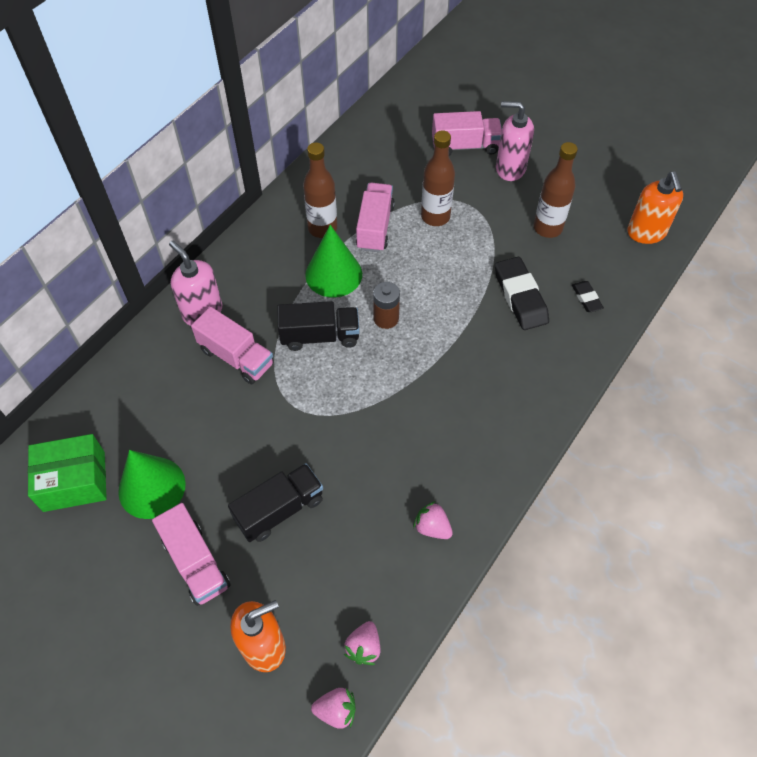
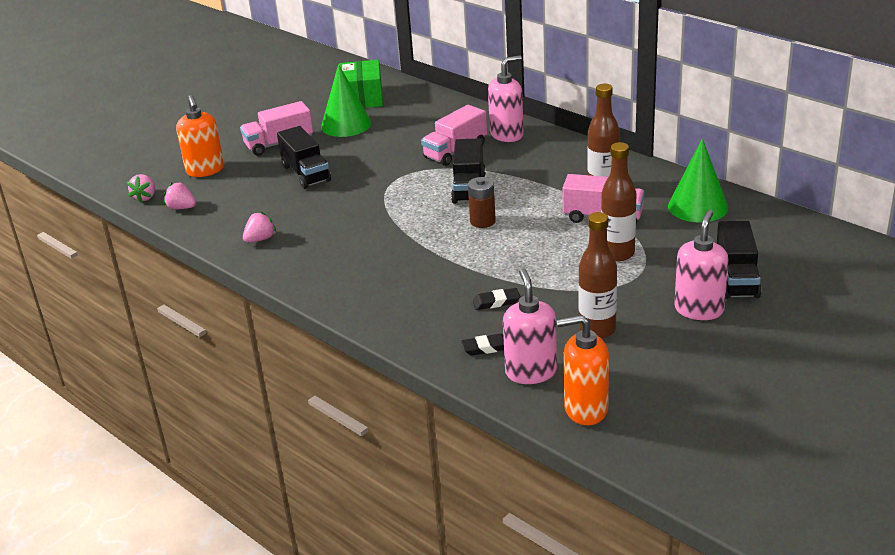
camera: 100 degrees right, 25 degrees down
green cone [305,225,362,298] -> green cone moved to [668,138,728,223]
pink truck [432,111,502,156] -> black truck [717,221,762,299]
black eraser [495,257,549,330] -> black eraser [473,288,520,310], size x0.52
none -> pink soap dispenser [503,268,557,384]

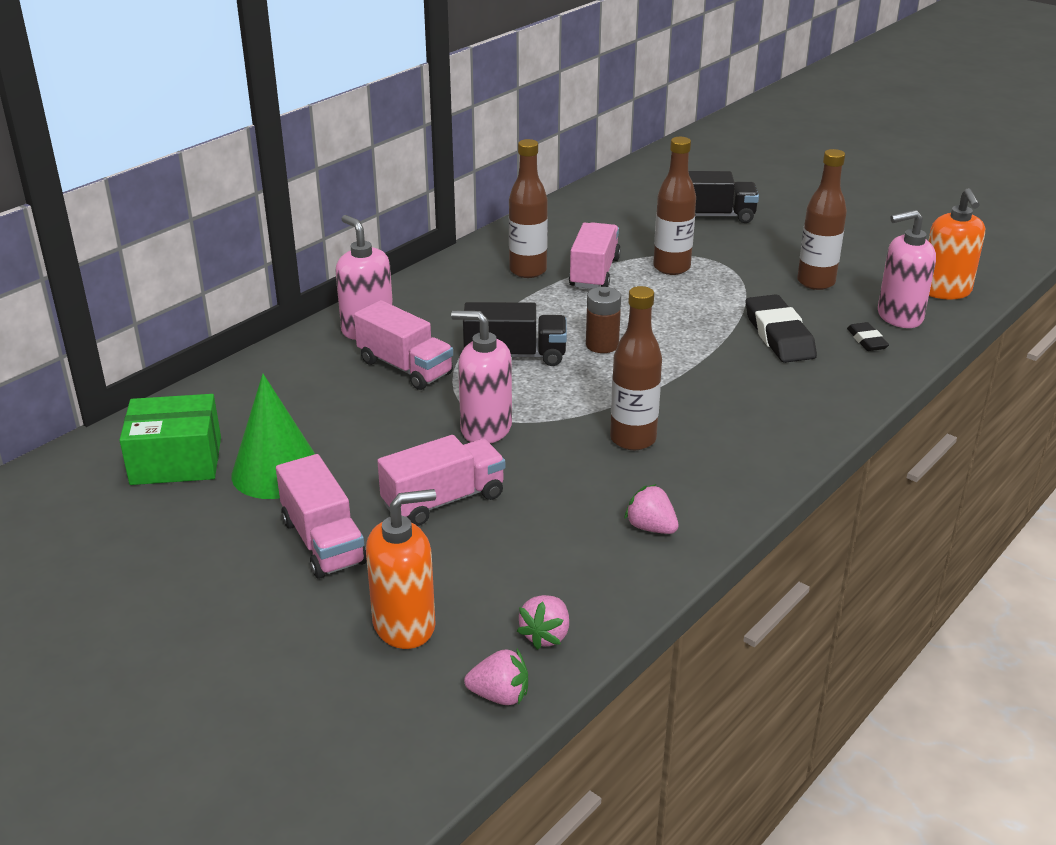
camera: 95 degrees left, 0 degrees up
black truck [277,126,331,189] -> pink truck [377,435,505,526]
black eraser [473,288,520,310] -> black eraser [746,294,817,363], size x1.91
green cone [668,138,728,223] -> none
pink soap dispenser [674,210,728,320] -> pink soap dispenser moved to [451,310,512,443]
none -> brown bottle [610,286,662,450]

